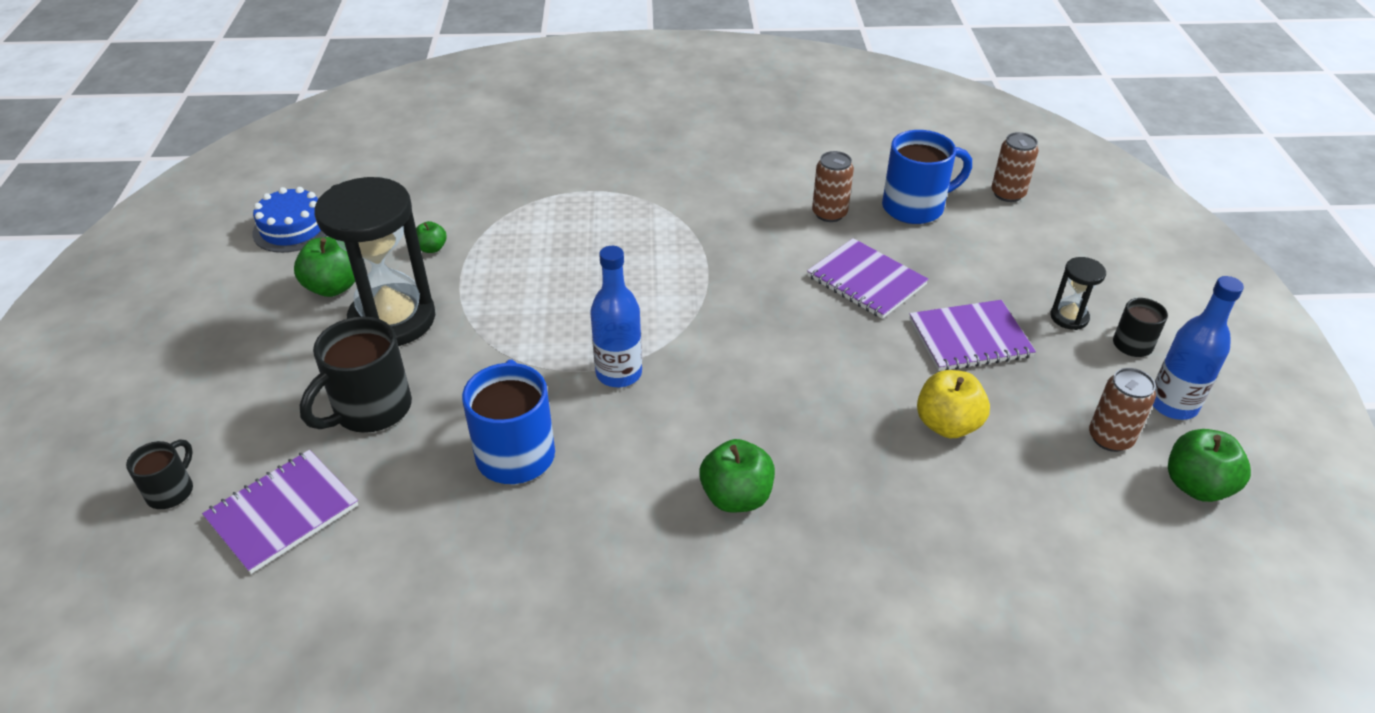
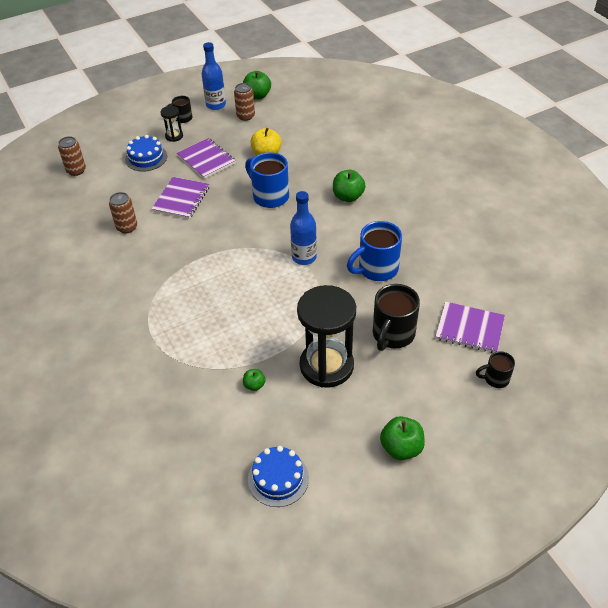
camera: 115 degrees left, 5 degrees up
green apple [294,237,355,297] -> green apple moved to [380,416,425,460]
black mug [300,316,412,433] -> black mug turned 105 degrees clockwise [373,284,420,351]
blue mug [882,130,972,224] -> blue mug moved to [245,152,289,208]
none -> blue cake [125,135,167,171]

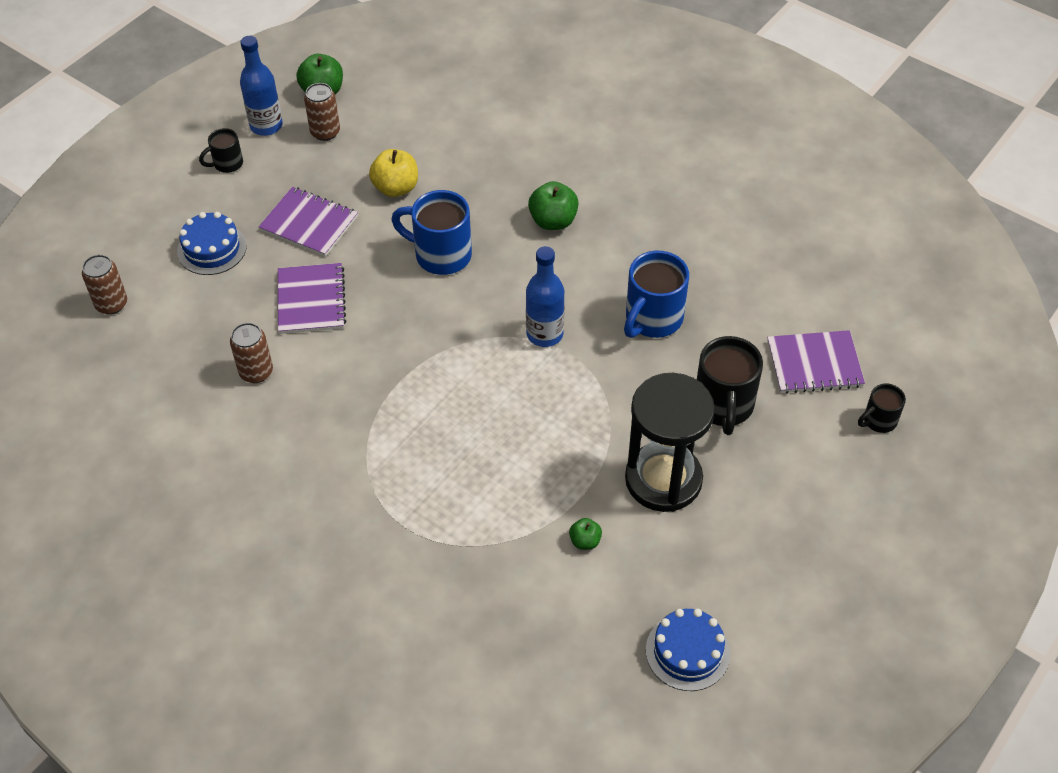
camera: 25 degrees left, 5 degrees up
black hourglass [160,106,183,142] -> none
green apple [380,416,425,460] -> none

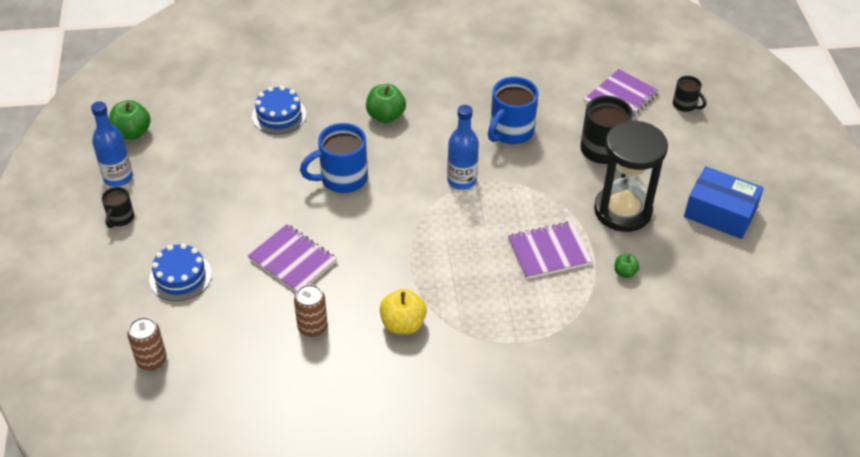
camera: 45 degrees left, 5 degrees down
purple notebook [259,187,358,257] -> purple notebook moved to [508,221,592,279]
brown can [304,83,340,141] -> none
yellow apple [369,149,418,197] -> yellow apple moved to [380,289,427,334]
blue mug [624,251,689,338] -> blue mug turned 45 degrees clockwise [488,77,538,144]
blue cake [646,609,730,691] -> blue cake moved to [252,86,306,135]
black mug [858,384,906,433] -> black mug turned 60 degrees counterclockwise [673,76,706,112]
none -> blue box [684,166,764,239]

